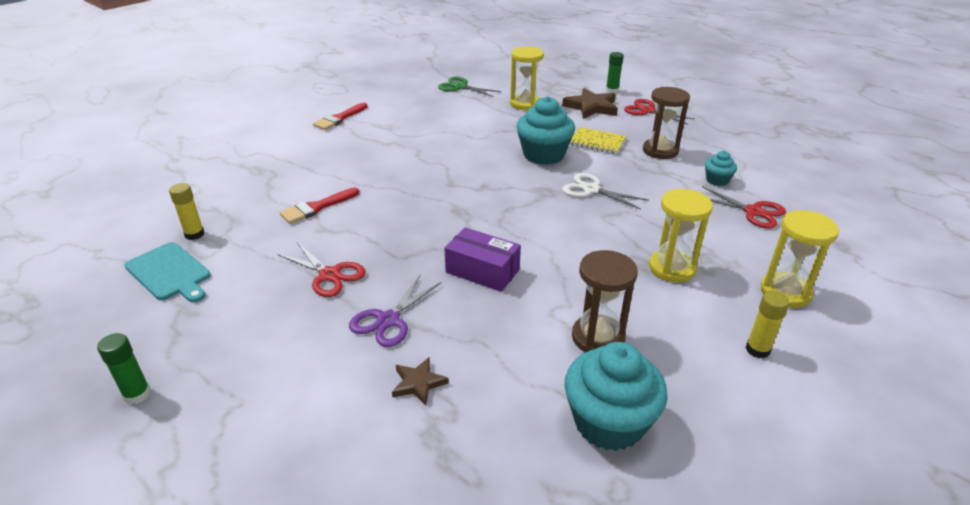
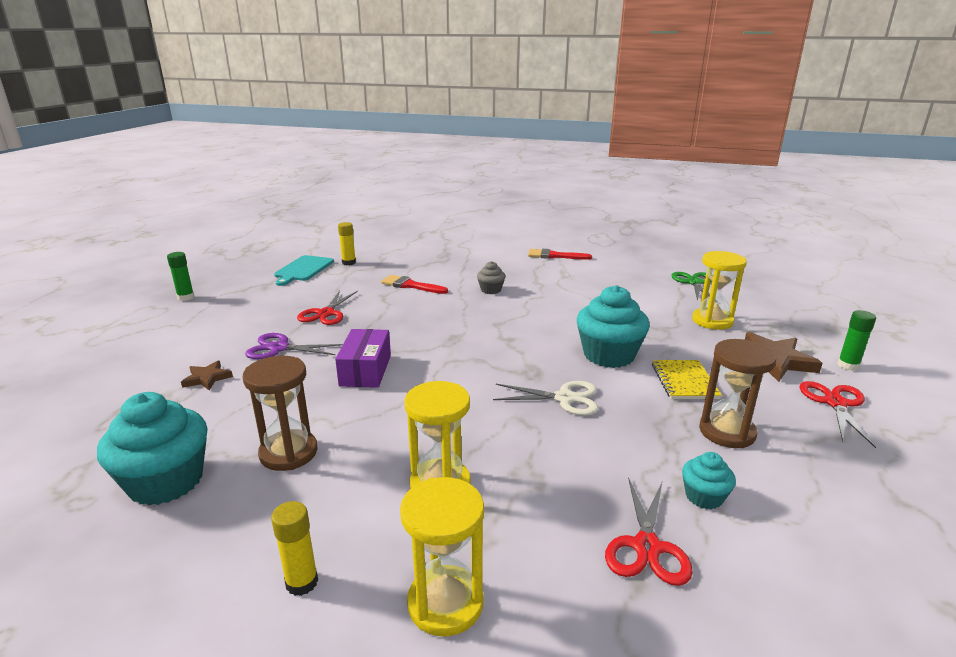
camera: 65 degrees right, 10 degrees down
white scissors [562,173,649,209] -> white scissors turned 90 degrees clockwise [493,381,598,416]
none -> grey cupcake [477,261,505,294]

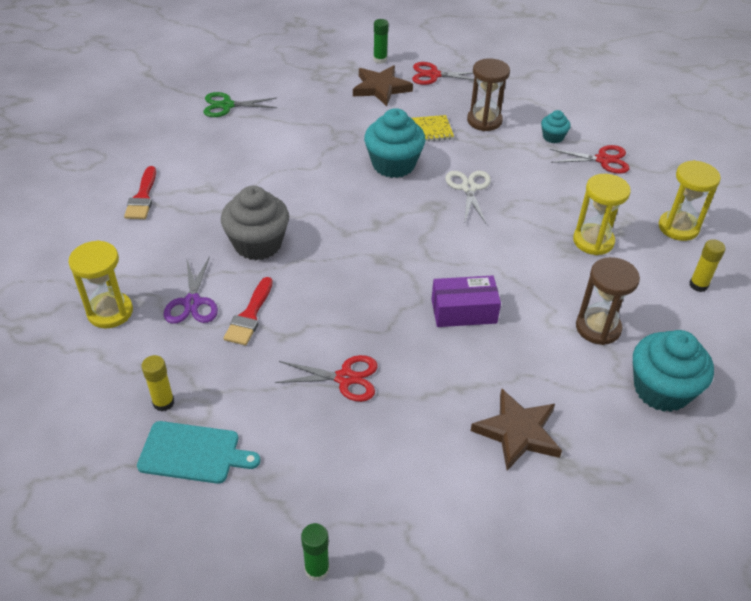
camera: 100 degrees left, 20 degrees up
brown star [181,361,233,390] -> brown star [471,389,562,471], size x1.79
purple scissors [245,333,343,359] -> purple scissors moved to [163,256,218,324]
grey cupcake [477,261,505,294] -> grey cupcake [221,186,289,260], size x1.99
yellow hourglass [692,251,747,330] -> yellow hourglass moved to [68,240,133,328]

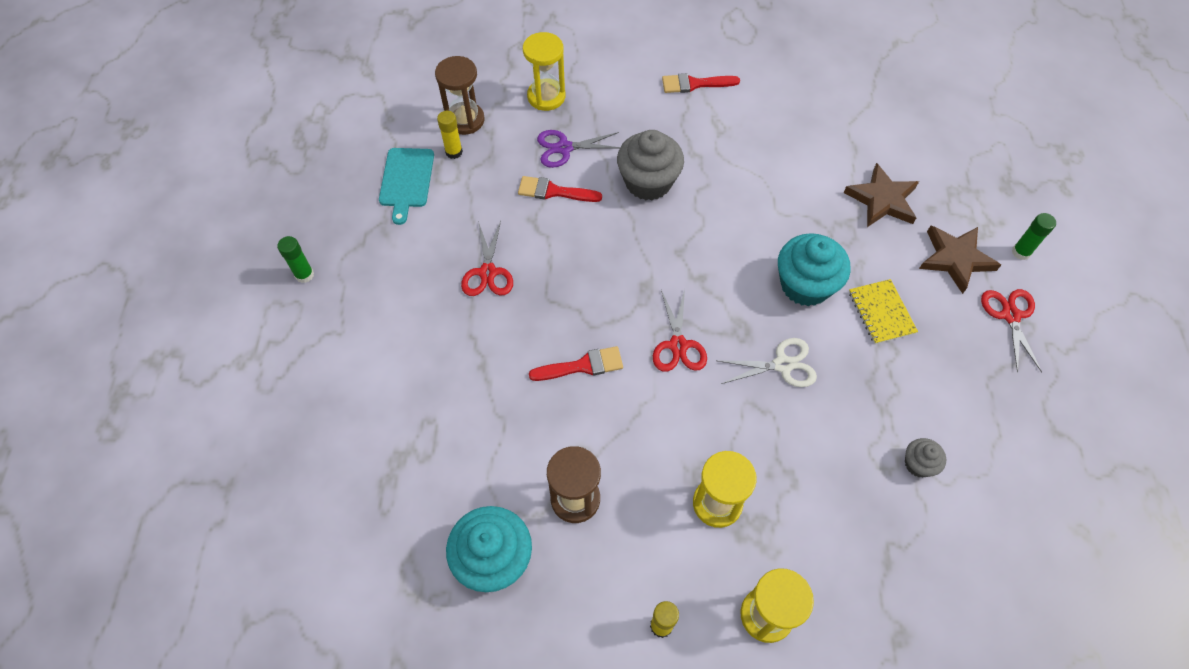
camera: 85 degrees right, 15 degrees up
green scissors [204,92,277,117] -> none
purple box [432,276,501,327] -> red brush [529,346,623,381]
brown hourglass [467,58,510,131] -> brown hourglass moved to [435,56,485,135]
brown star [471,389,562,471] -> brown star moved to [844,163,919,227]
turquoise cupcake [541,110,571,143] -> grey cupcake [905,438,946,477]
red scissors [550,145,630,174] -> red scissors moved to [653,289,707,372]

